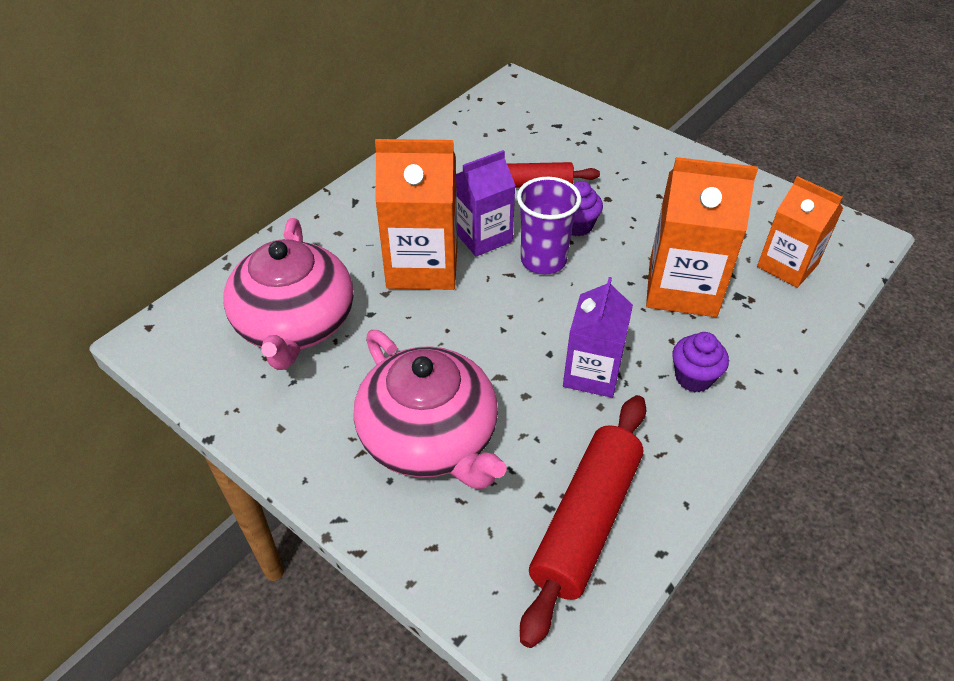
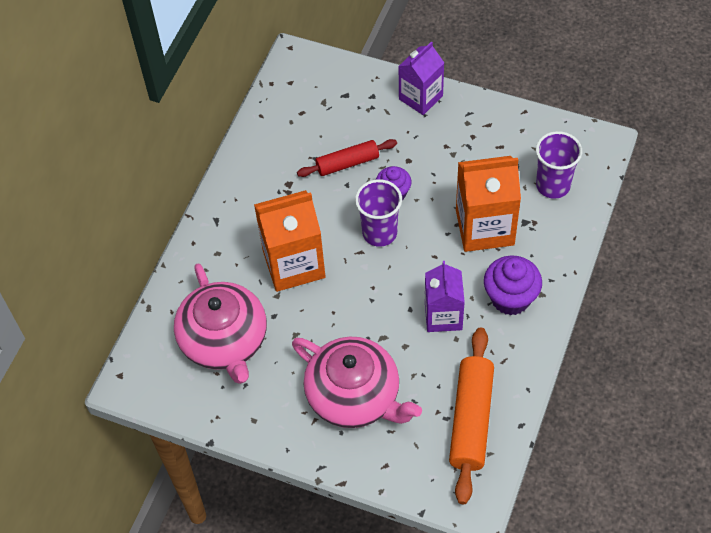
camera: 15 degrees left, 10 degrees up
purple carton [456,150,516,257] -> purple carton moved to [398,42,444,115]
red rolling pin [520,395,646,648] -> orange rolling pin [449,328,494,504]
purple cupcake [672,332,729,392] -> purple cupcake [484,255,542,316], size x1.52
orange carton [757,176,843,288] -> purple cup [536,131,582,199]

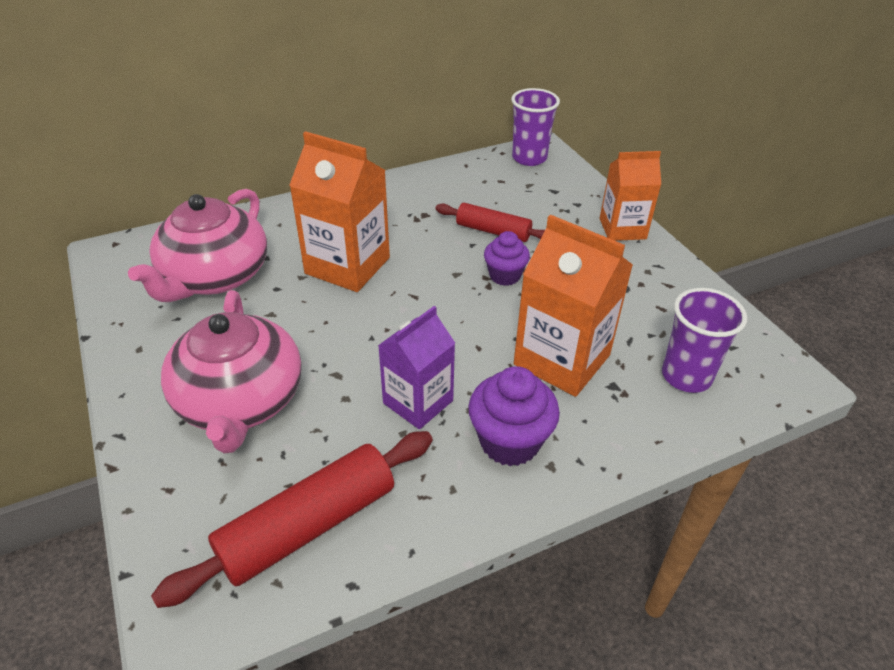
camera: 40 degrees right, 15 degrees down
purple cup [355,179,402,247] -> purple cup moved to [511,88,560,166]
purple carton [398,42,444,115] -> orange carton [600,151,661,241]
orange rolling pin [449,328,494,504] -> red rolling pin [151,431,433,608]

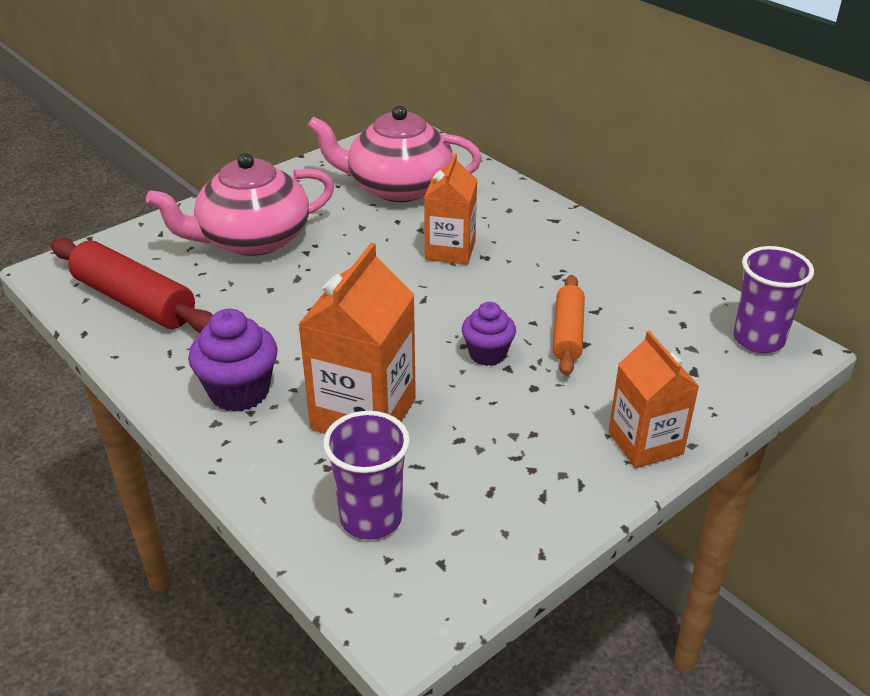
camera: 75 degrees right, 5 degrees down
orange carton [289,131,390,292] -> orange carton [424,153,477,265], size x0.66
purple carton [378,306,455,429] -> none
red rolling pin [435,203,545,242] -> orange rolling pin [553,275,585,376]

